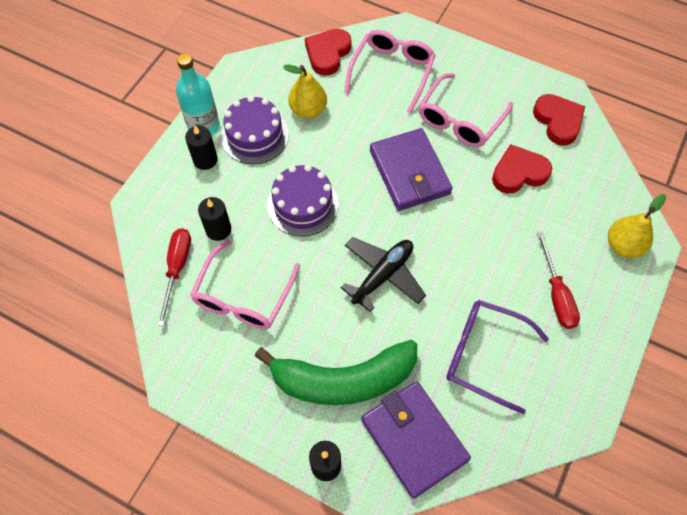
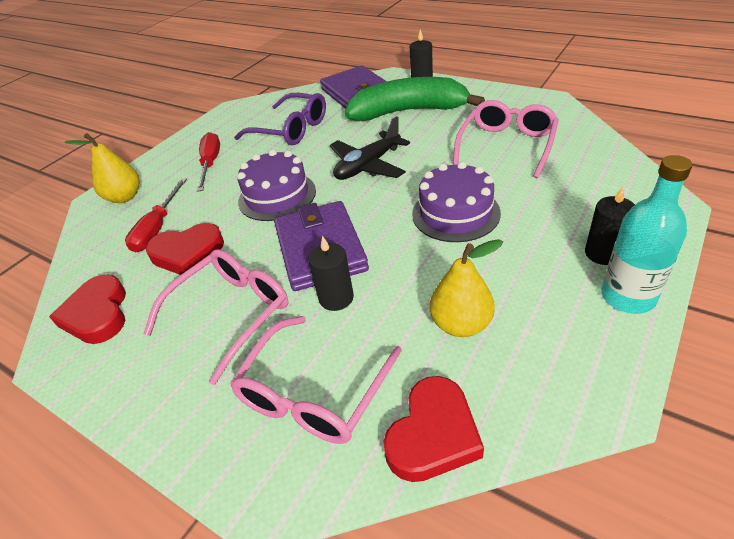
camera: 170 degrees left, 20 degrees down
red screwdriver [157,228,191,326] -> red screwdriver moved to [125,178,187,252]
black candle [198,197,231,241] -> black candle moved to [308,236,354,311]
purple cake [221,95,289,164] -> purple cake moved to [237,150,316,221]

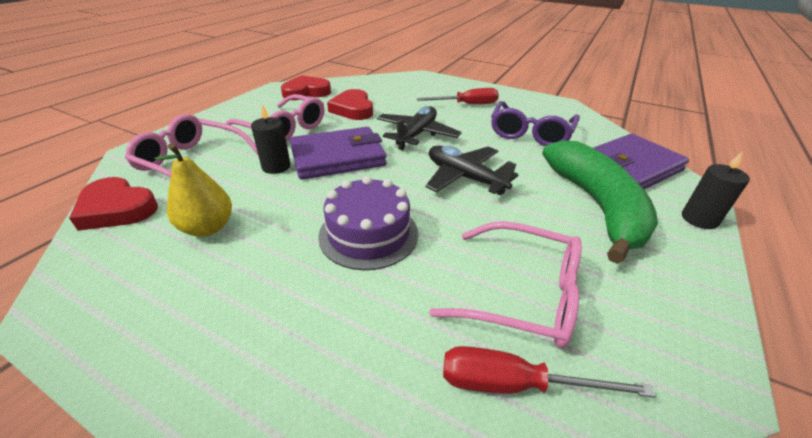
camera: 80 degrees right, 5 degrees down
yellow pear [64,133,140,203] -> none
red screwdriver [125,178,187,252] -> red screwdriver moved to [443,346,656,398]
purple cake [237,150,316,221] -> black plane [377,106,461,150]
black candle [585,186,635,265] -> none
turquoise bottle [601,155,692,314] -> none

